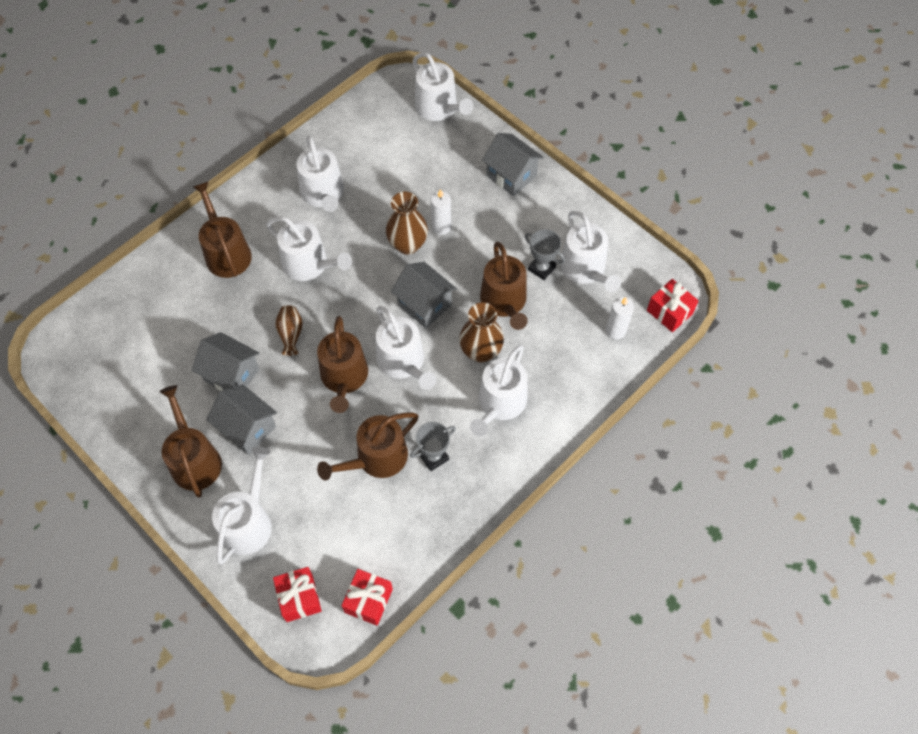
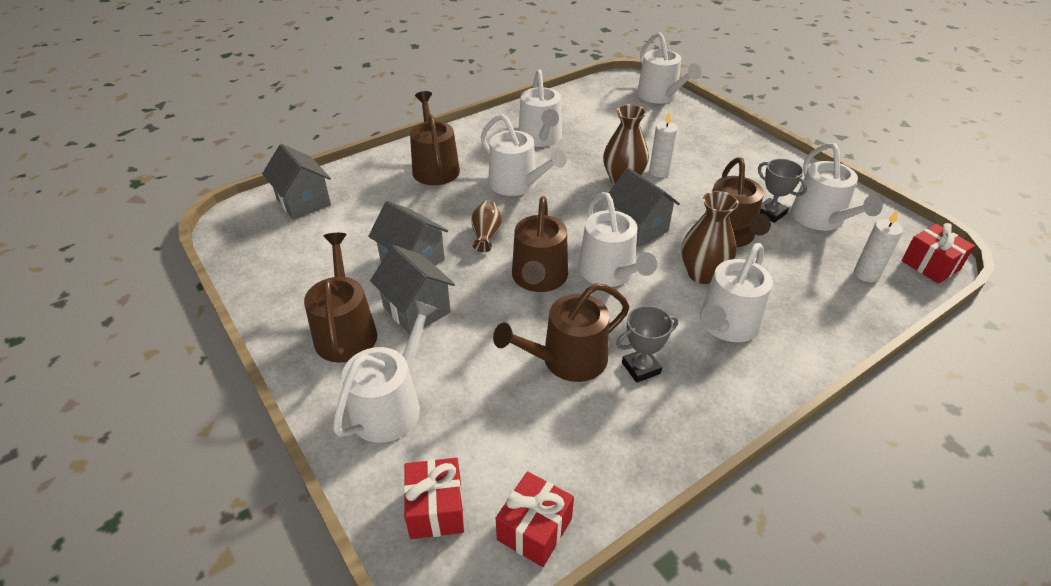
camera: 10 degrees right, 20 degrees down
grey house [482,133,544,196] -> grey house moved to [262,144,331,220]

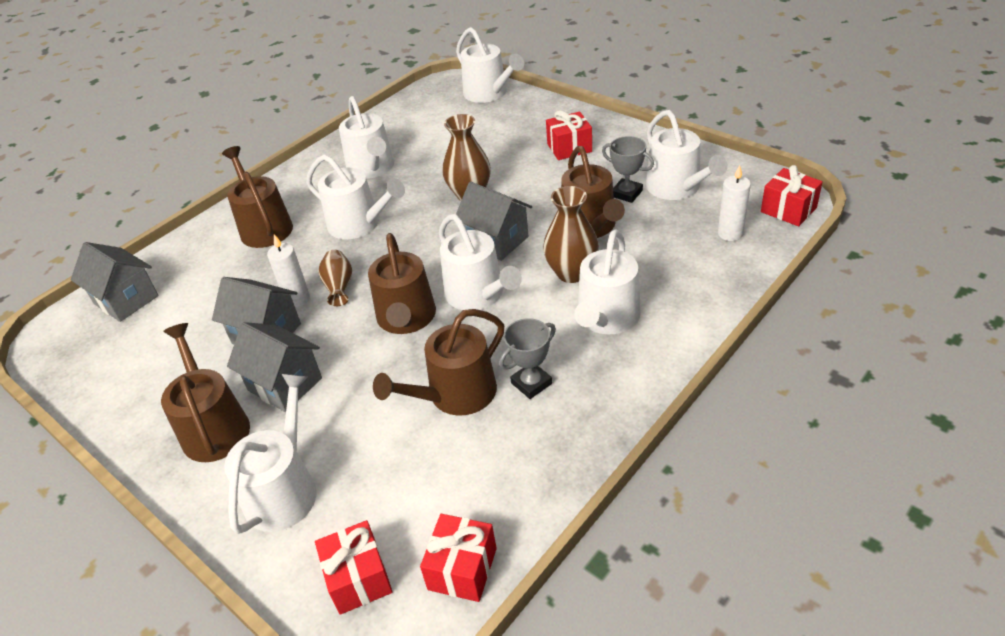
camera: 10 degrees left, 0 degrees up
white candle [649,111,678,177] -> white candle moved to [267,234,310,307]
none -> red gift [546,110,592,160]

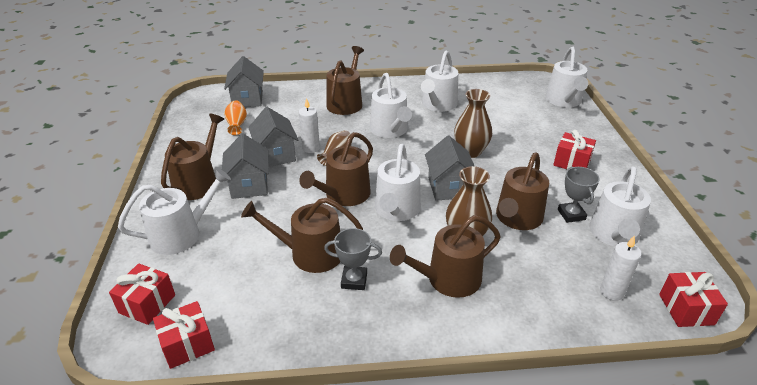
camera: 40 degrees right, 5 degrees down
white watering can [574,230,641,334] -> brown watering can [390,215,501,298]
none -> orange vase [224,100,247,135]

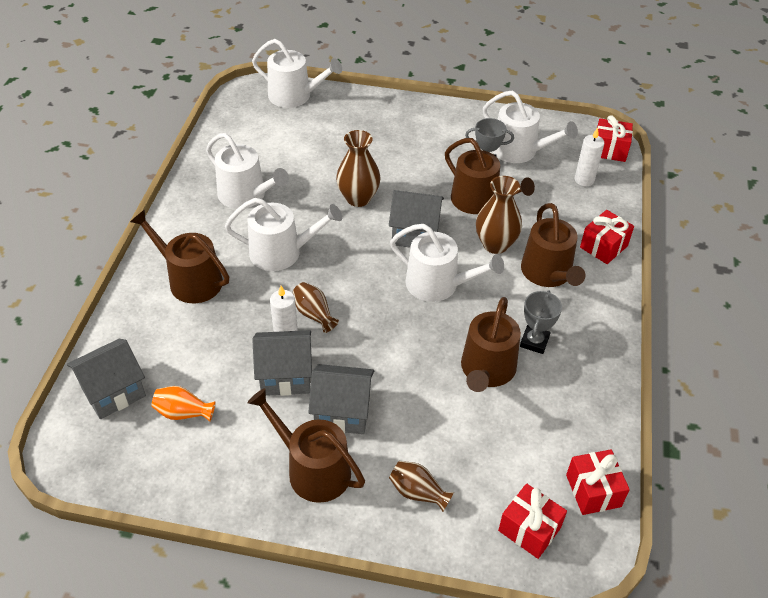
camera: 75 degrees left, 10 degrees up
white watering can [118,168,231,255] -> brown vase [389,461,454,512]
grey house [224,56,264,107] -> grey house turned 45 degrees counterclockwise [67,339,146,419]
brown watering can [299,132,373,206] -> none
red gift [553,130,596,170] -> red gift moved to [580,210,634,264]

